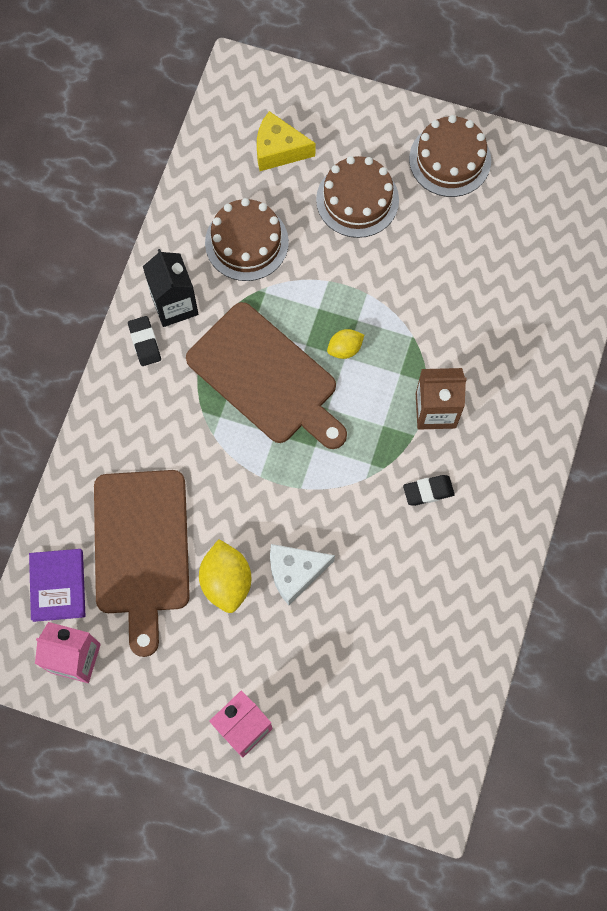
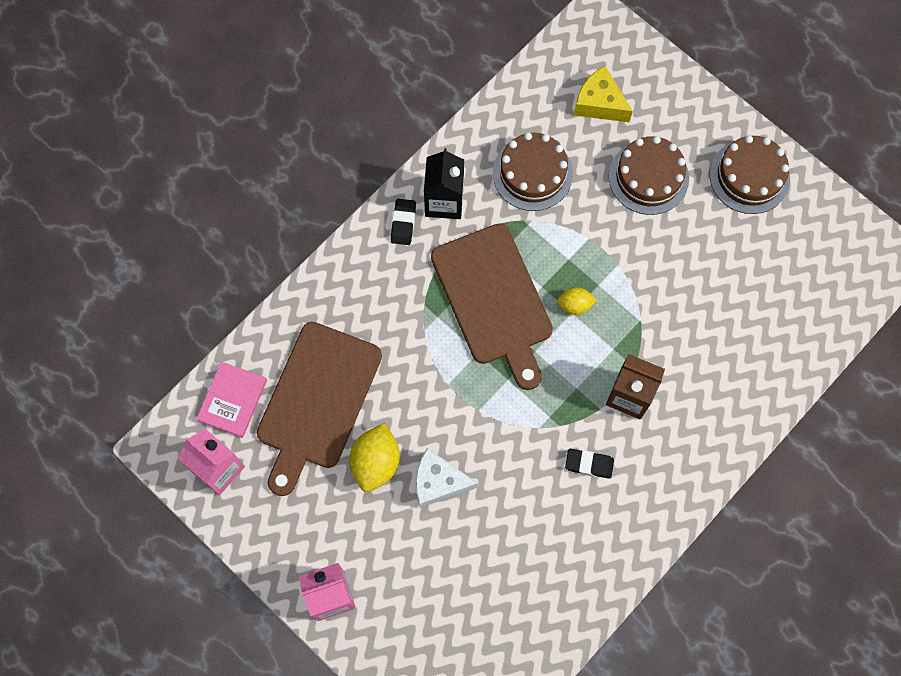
camera: 25 degrees right, 0 degrees up
purple book [29,549,85,622] -> pink book [196,362,267,438]

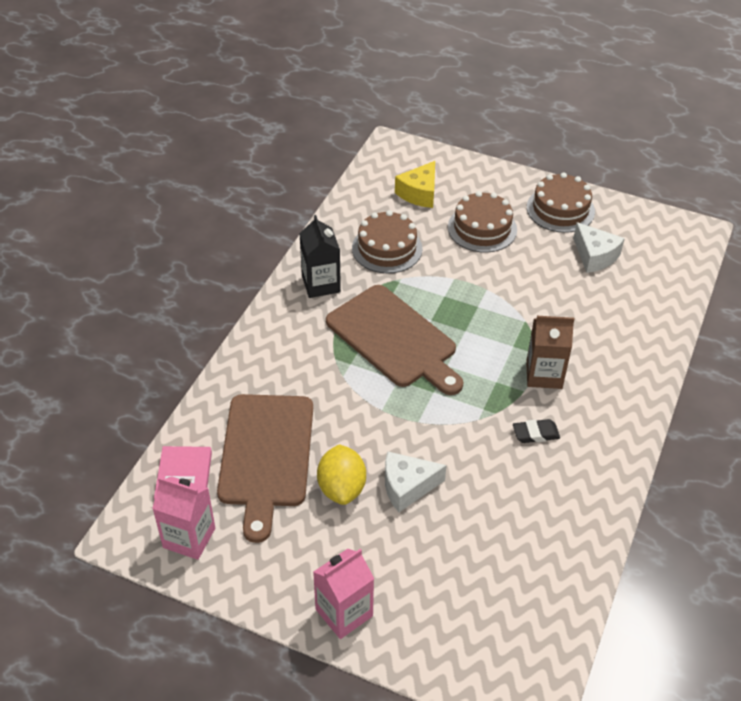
camera: 20 degrees left, 25 degrees down
black eraser [391,199,416,245] -> none
yellow lemon [557,287,597,315] -> none
yellow cheese [574,66,633,122] -> yellow cheese turned 75 degrees counterclockwise [395,161,435,208]
none -> white cheese [573,222,625,273]

